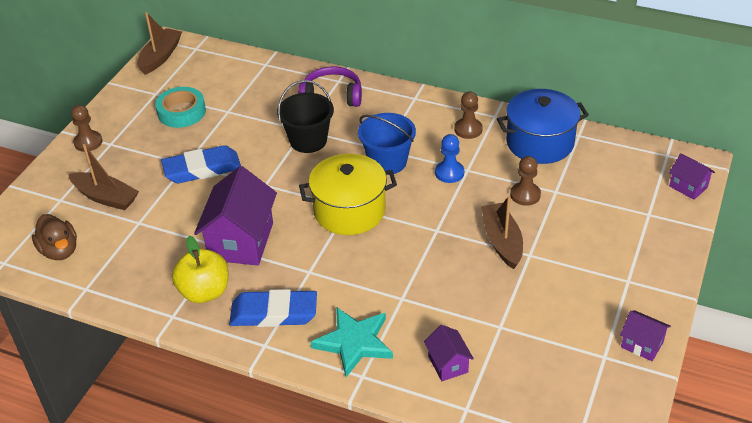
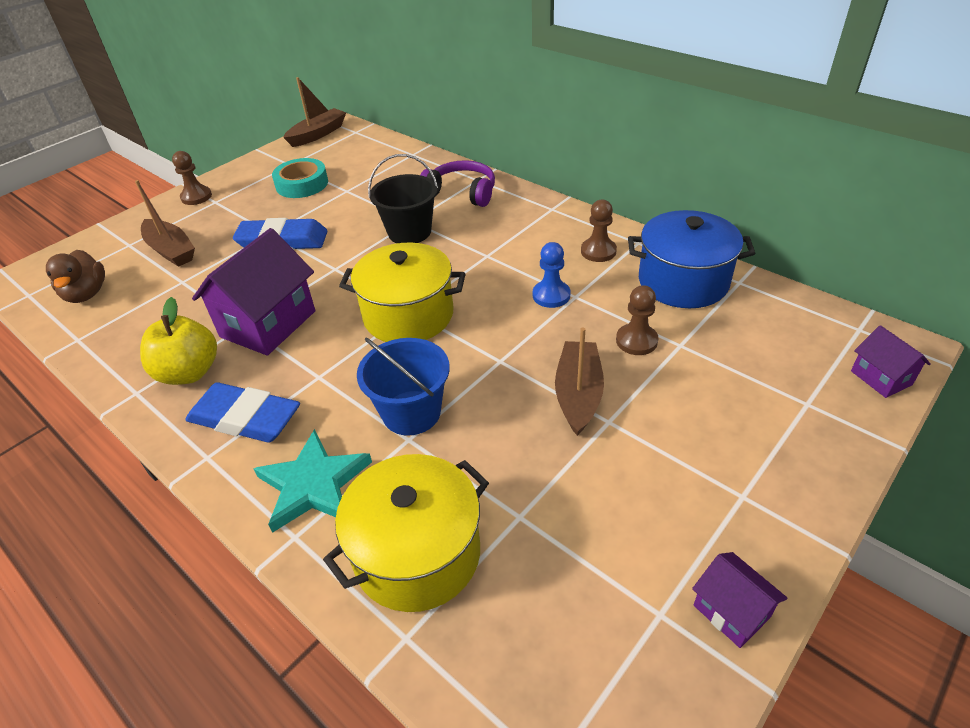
camera: 20 degrees right, 0 degrees up
blue bucket [358,113,416,175] -> blue bucket moved to [357,338,450,436]
purple house [424,325,474,381] -> yellow pot [323,454,489,612]

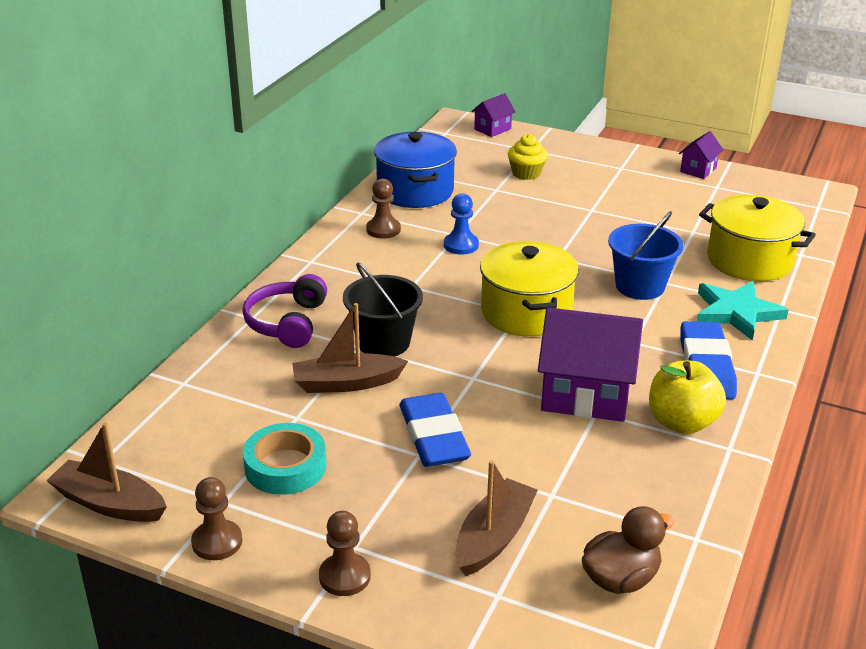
camera: 110 degrees left, 10 degrees down
brown boat [555,328,604,436] -> brown boat moved to [292,303,408,393]
brown pawn [616,285,659,355] -> brown pawn moved to [191,477,242,560]
none -> yellow cupcake [508,134,547,180]

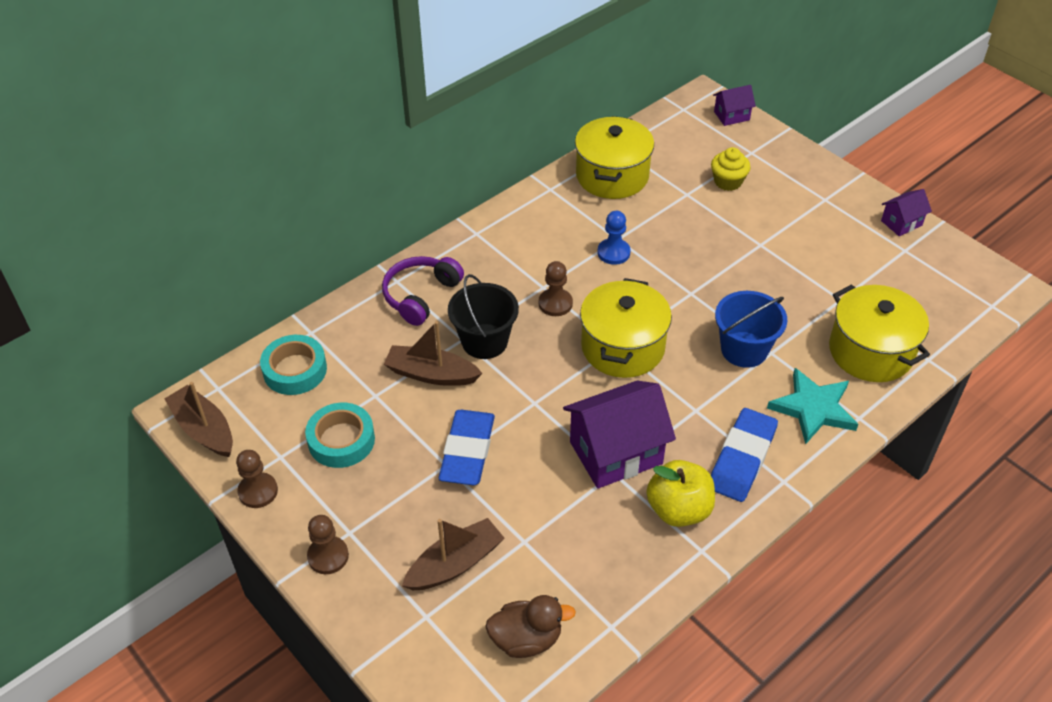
camera: 25 degrees right, 15 degrees up
brown pawn [366,179,401,239] -> brown pawn moved to [539,261,573,316]
blue pot [374,132,457,208] -> yellow pot [575,116,654,199]
purple house [538,307,643,422] -> purple house turned 60 degrees counterclockwise [563,381,676,489]
none -> turquoise tape [260,335,327,395]

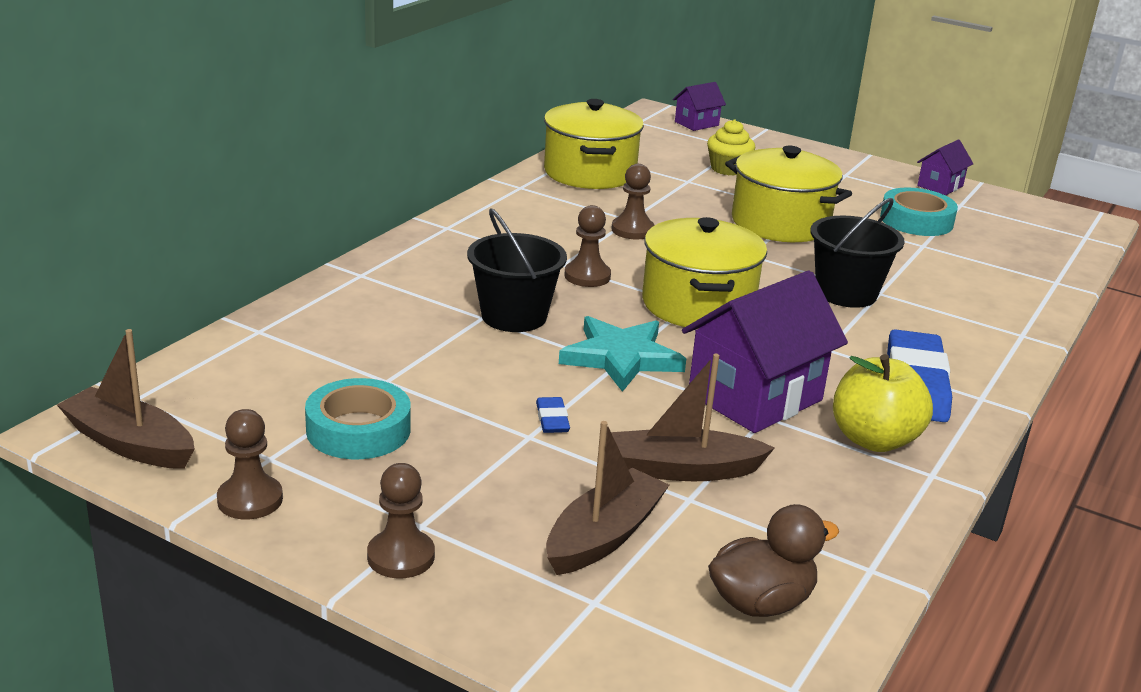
camera: 20 degrees left, 20 degrees down
turquoise tape [260,335,327,395] -> turquoise tape moved to [880,187,958,236]
purple headphones [382,256,464,326] -> none
brown boat [384,321,483,386] -> brown boat moved to [611,354,775,481]
blue eraser [439,410,495,485] -> blue eraser [536,397,570,433], size x0.45
blue pawn [598,211,631,265] -> brown pawn [611,164,655,239]
blue bucket [715,291,787,368] -> black bucket [810,198,905,308]
turquoise star [767,368,858,444] -> turquoise star moved to [559,316,686,392]
yellow pot [829,284,930,382] -> yellow pot moved to [725,146,852,242]

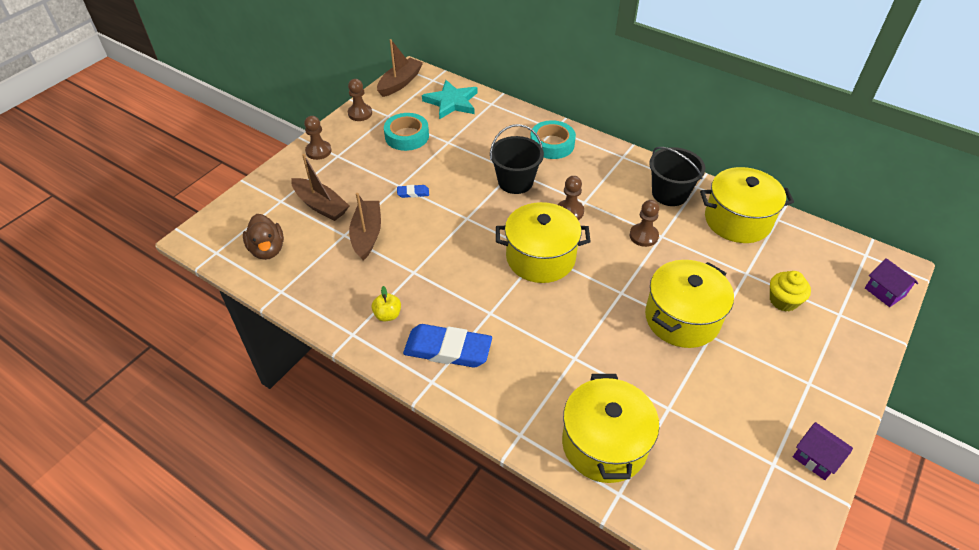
camera: 95 degrees right, 20 degrees up
turquoise star [559,316,686,392] -> turquoise star moved to [422,80,477,119]
purple house [682,270,848,433] -> none
black bucket [810,198,905,308] -> black bucket moved to [649,147,705,206]
yellow apple [833,354,933,452] -> yellow apple [371,286,401,321], size x0.55
turquoise tape [880,187,958,236] -> turquoise tape moved to [530,120,576,159]
none -> yellow pot [562,374,659,483]

